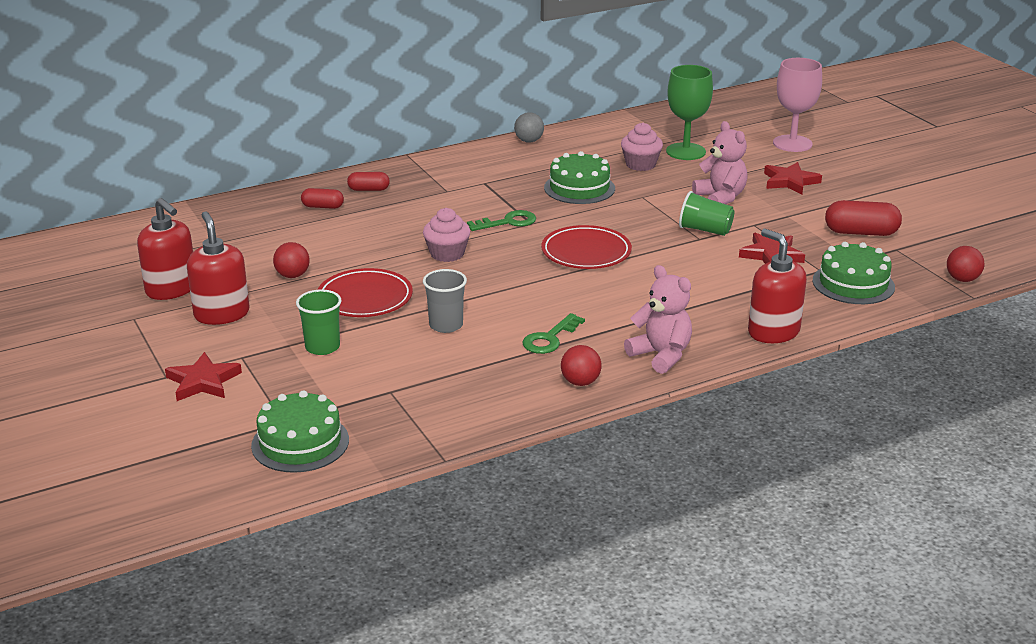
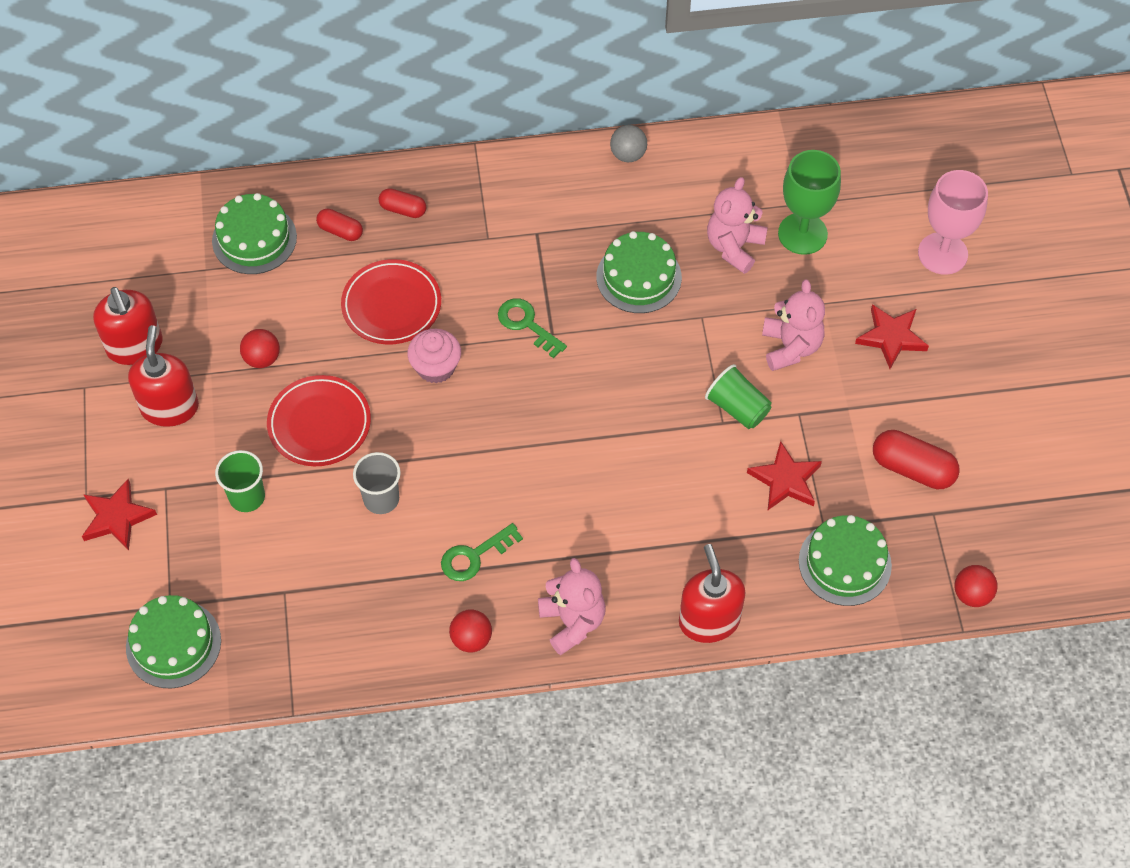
camera: 20 degrees right, 30 degrees up
green key [467,210,536,231] -> green key turned 135 degrees counterclockwise [498,298,567,358]
red plate [541,225,632,269] -> red plate moved to [341,259,441,344]
pink cupcake [621,122,663,171] -> pink teddy bear [707,177,768,274]
none -> green cake [212,193,297,274]

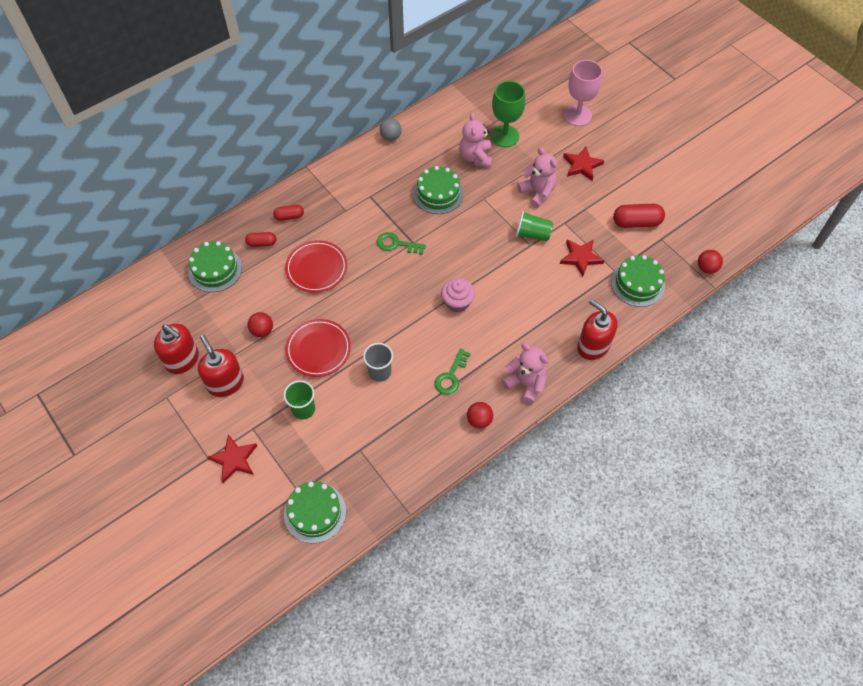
camera: 30 degrees left, 0 degrees up
pink cupcake [407,329,461,383] -> pink cupcake moved to [441,278,475,312]

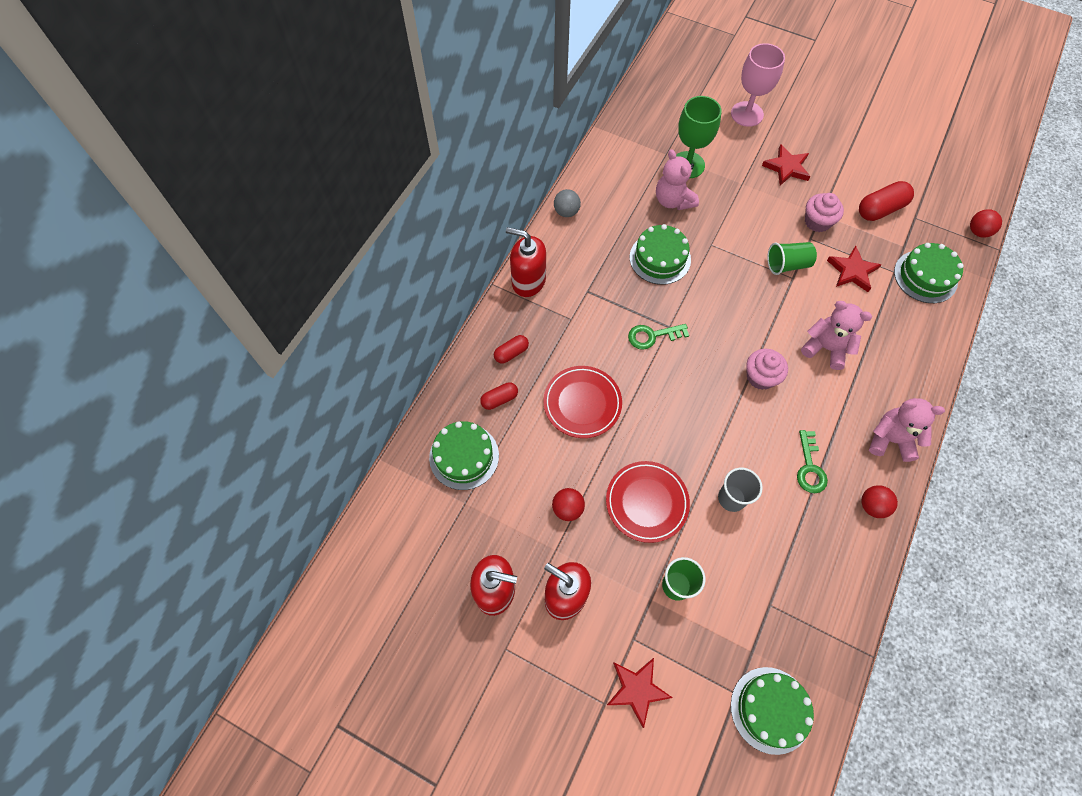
camera: 25 degrees left, 5 degrees up
pink teddy bear [517,147,557,208] -> pink teddy bear moved to [801,301,872,370]
red soap dispenser [577,299,618,360] -> red soap dispenser moved to [506,227,546,297]
none -> pink cupcake [805,193,844,232]

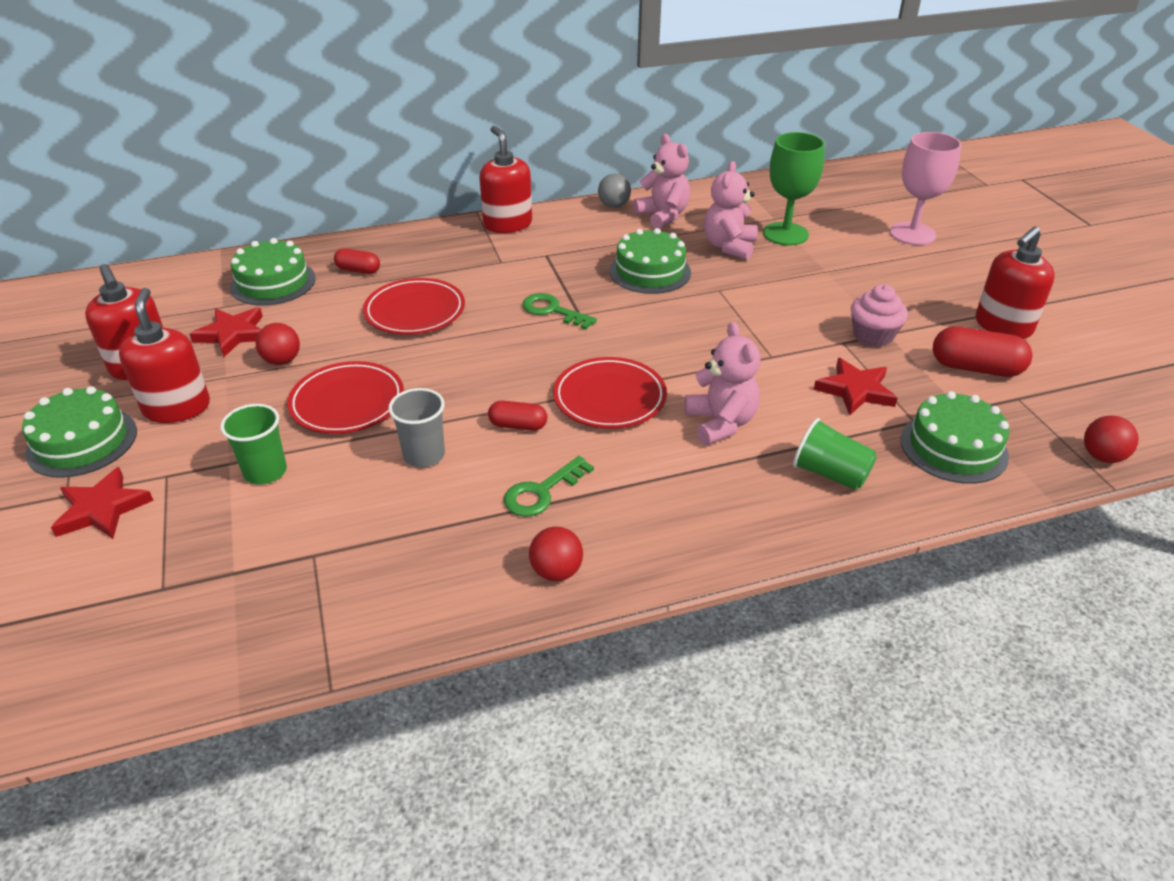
camera: 45 degrees right, 25 degrees down
red capsule [494,335,529,364] -> red capsule moved to [488,400,547,431]
green cake [731,667,814,755] -> green cake moved to [22,386,137,478]
pink cupcake [746,349,788,390] -> red plate [553,357,667,429]
red star [762,144,810,185] -> red star moved to [190,308,263,357]
green cup [767,242,817,275] -> green cup moved to [793,418,877,490]
pink teddy bear [869,398,945,462] -> pink teddy bear moved to [633,134,690,229]
none -> red soap dispenser [976,226,1055,339]

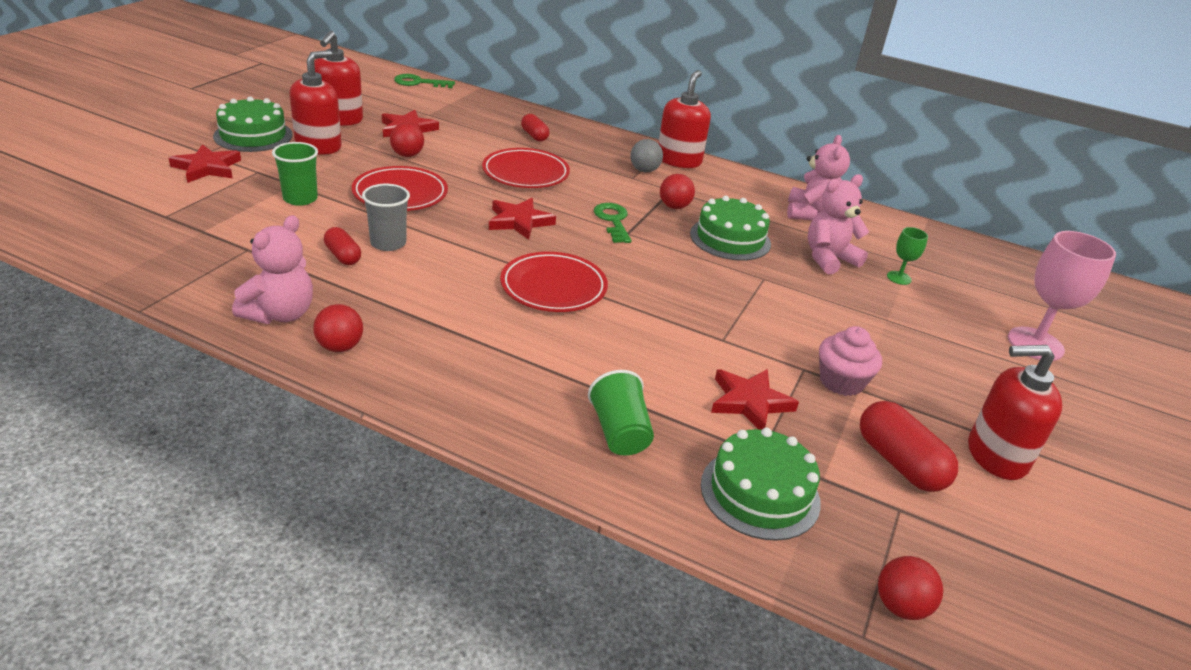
camera: 40 degrees right, 5 degrees down
green cake [230,238,316,306] -> none
red capsule [488,400,547,431] -> red capsule moved to [324,227,361,265]
green key [504,456,594,517] -> green key moved to [394,74,455,88]
grey ball [598,174,631,208] -> grey ball moved to [630,139,663,172]
pink teddy bear [685,322,760,445] -> pink teddy bear moved to [232,215,313,324]
green goblet [763,132,825,245] -> green goblet [887,227,928,285], size x0.49
none -> red star [489,198,556,240]
none -> red ball [660,174,695,209]

